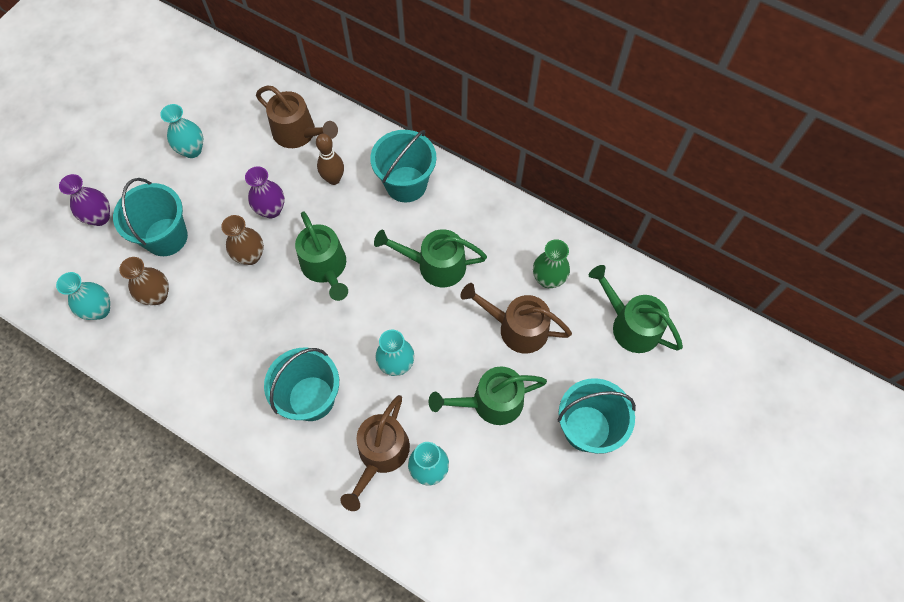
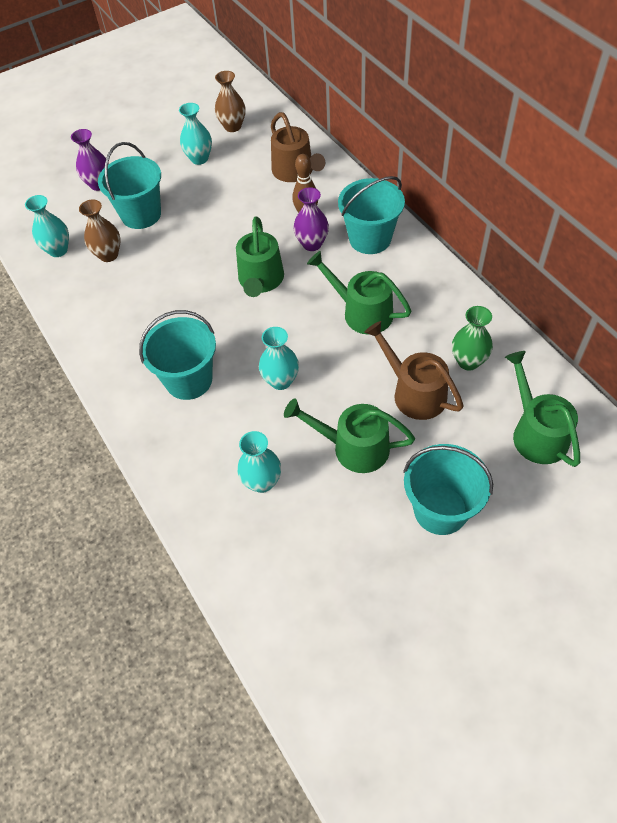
camera: 30 degrees right, 10 degrees down
brown vase [221,215,264,265] -> brown vase moved to [215,71,245,132]
purple vase [245,166,285,218] -> purple vase moved to [293,187,329,251]
brown watering can [340,395,410,511] -> none

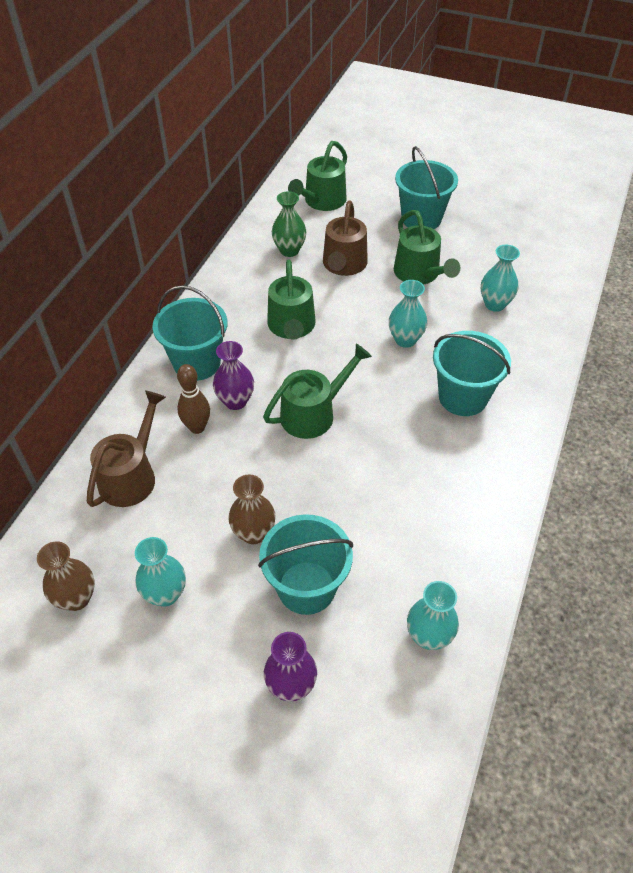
camera: 130 degrees left, 5 degrees down
brown vase [79,200,121,262] -> brown vase moved to [228,475,276,544]

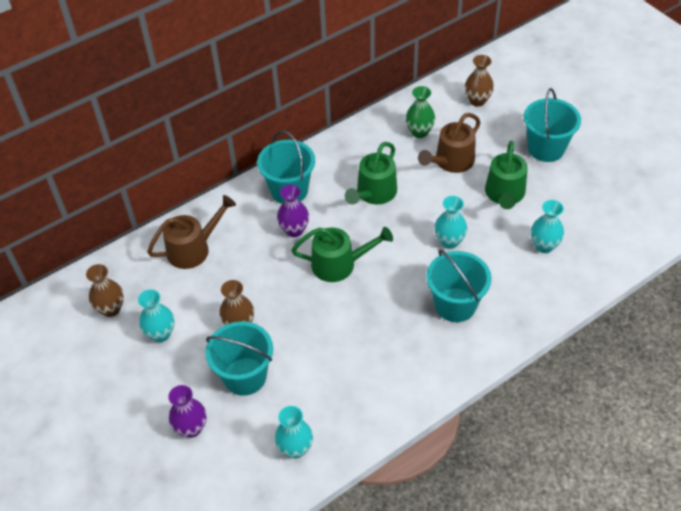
camera: 35 degrees right, 0 degrees up
brown bowling pin [177,364,210,434] -> none
green watering can [288,141,347,211] -> brown vase [465,55,494,107]

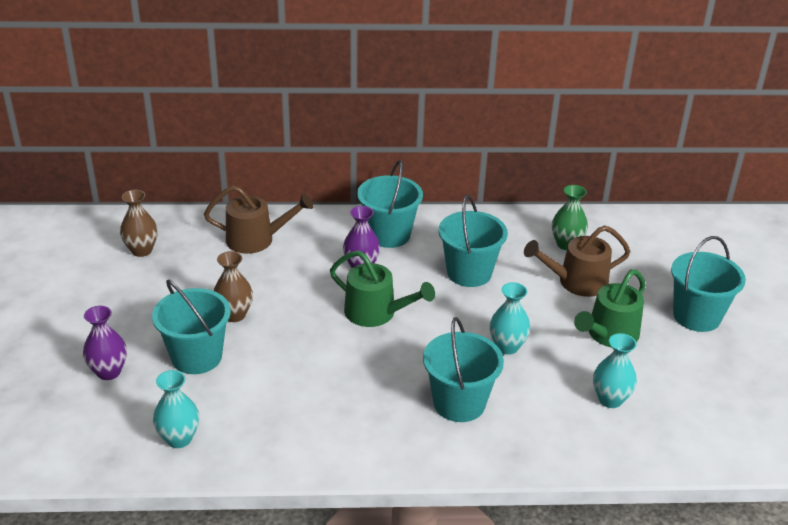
camera: 30 degrees right, 15 degrees down
turquoise vase [138,289,175,342] -> none
green watering can [345,142,397,205] -> turquoise bucket [439,195,508,287]
brown vase [465,55,494,107] -> none

